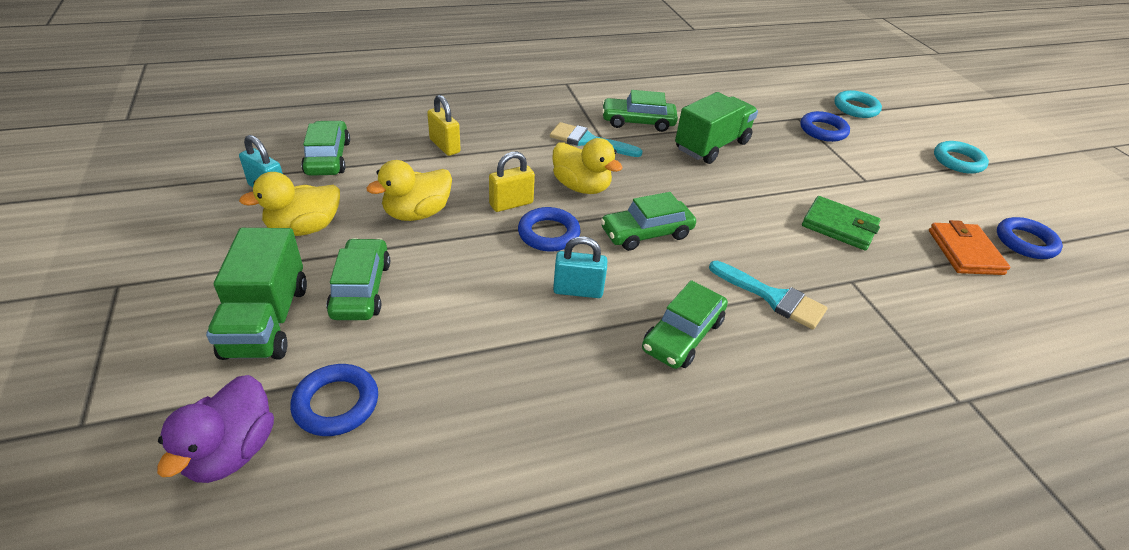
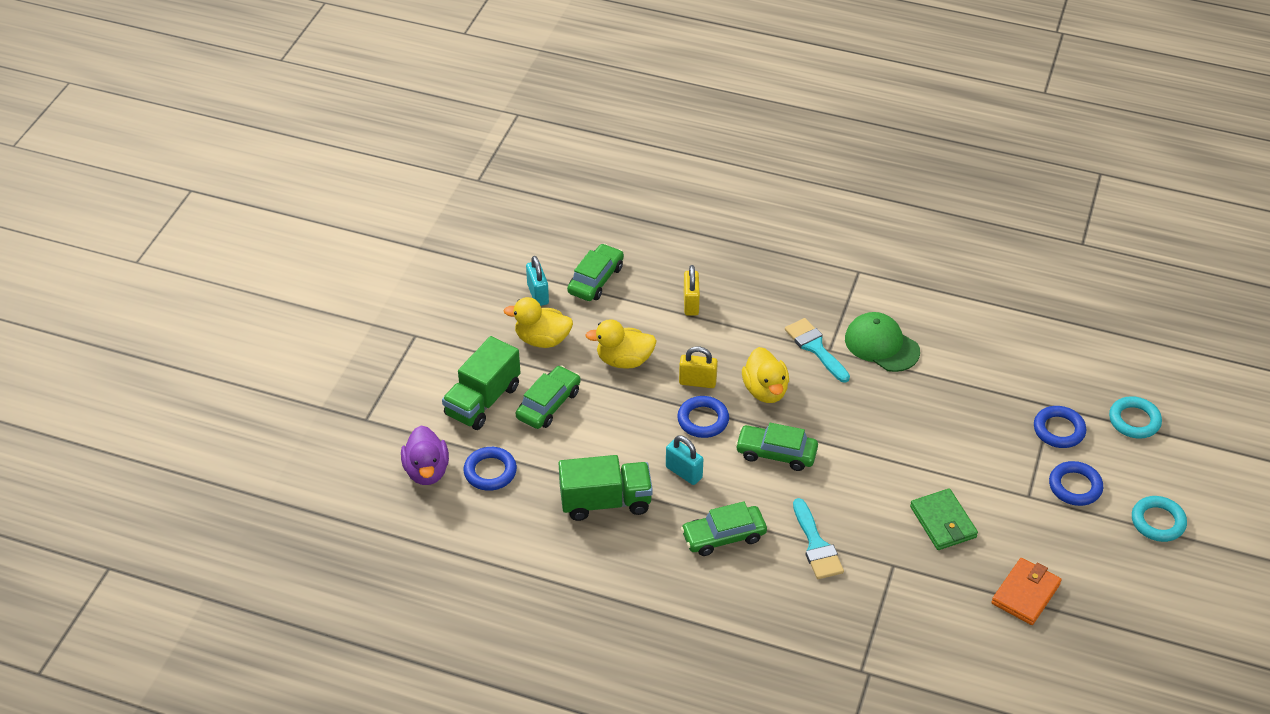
camera: 40 degrees right, 5 degrees up
purple duck [157,375,274,483] -> purple duck turned 60 degrees counterclockwise [401,426,449,485]
green car [602,90,678,132] -> green cap [845,312,920,372]
green truck [675,92,758,164] -> green truck moved to [559,455,653,521]
blue ring [997,217,1063,259] -> blue ring moved to [1049,461,1103,506]

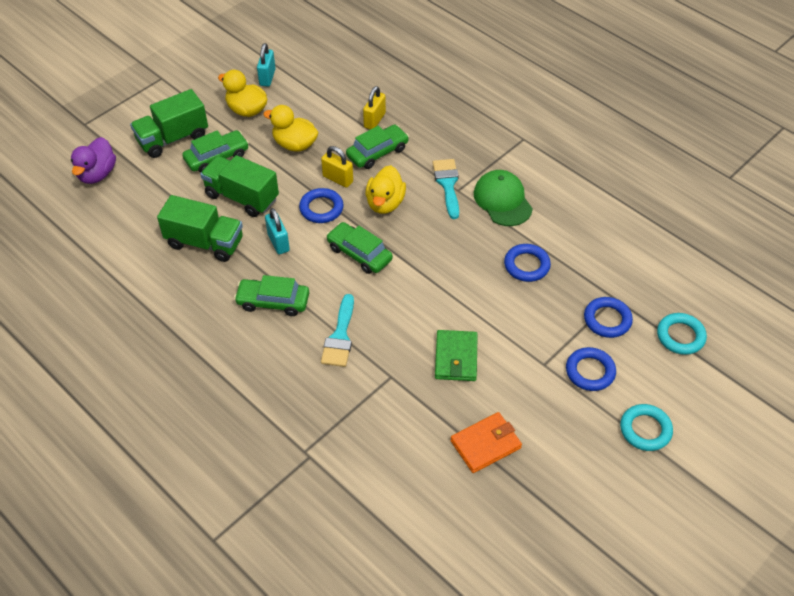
camera: 25 degrees right, 5 degrees up
blue ring [463,447,517,491] -> blue ring moved to [504,244,551,282]
green car [567,243,624,301] -> green car moved to [346,125,409,169]
none -> green truck [200,155,279,217]

